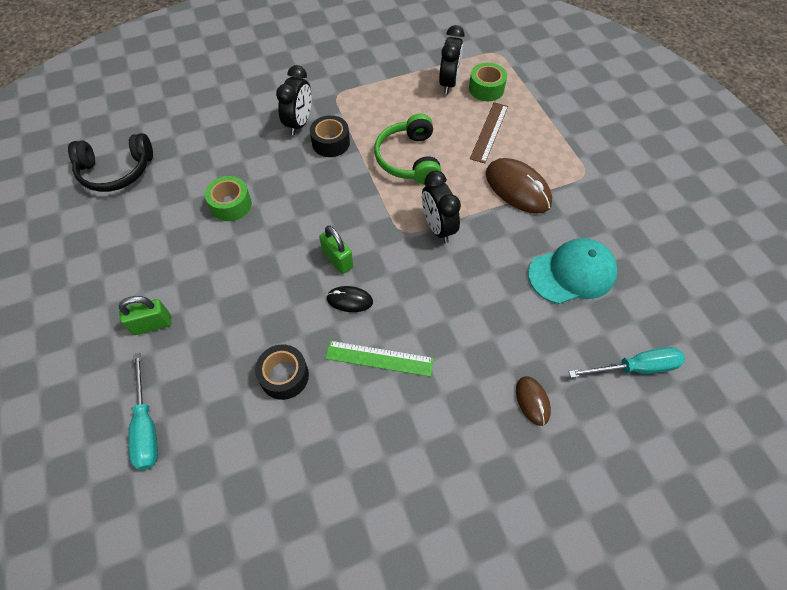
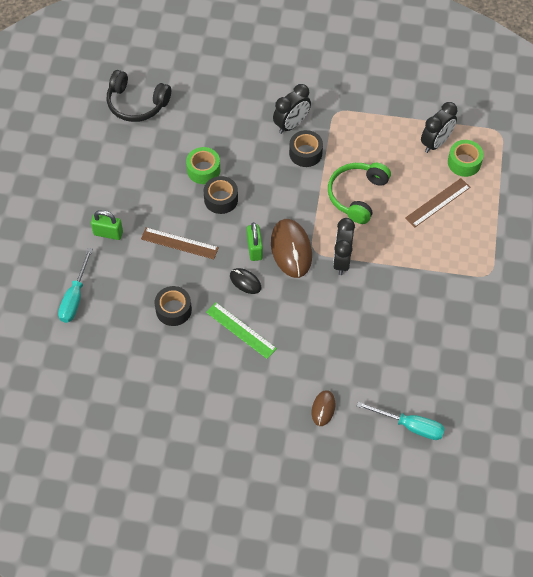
camera: 30 degrees right, 0 degrees up
brown mouse [486,158,552,214] -> brown mouse moved to [271,219,312,278]
turquoise cap [528,238,618,304] -> none
none -> brown ruler [141,227,219,259]
none -> black tape [203,176,238,214]

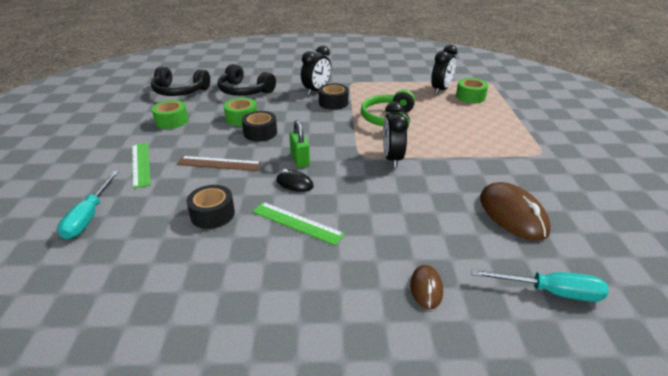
camera: 10 degrees left, 25 degrees down
green padlock [91,210,123,240] -> green ruler [132,142,151,189]
brown mouse [271,219,312,278] -> brown mouse moved to [480,182,551,241]
brown ruler [405,178,471,227] -> none
none -> green tape [152,100,189,129]
none -> black headphones [217,64,276,96]

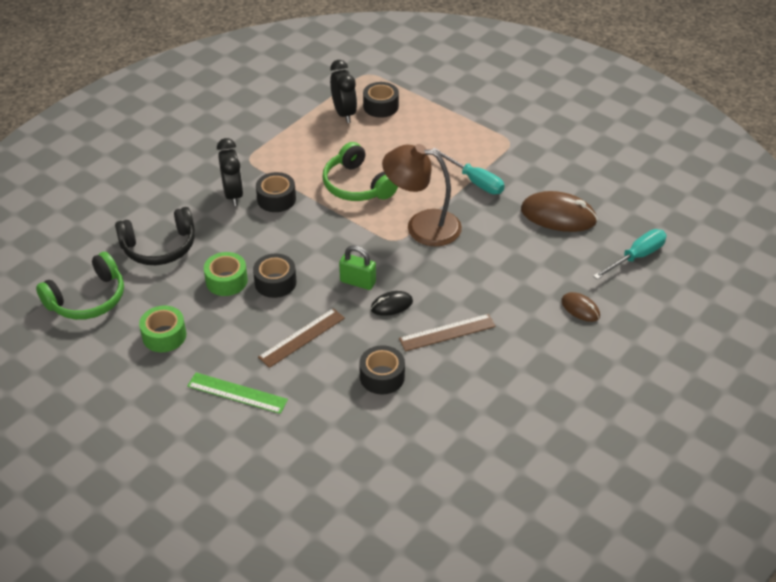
camera: 50 degrees left, 10 degrees up
turquoise screwdriver [57,171,119,239] -> turquoise screwdriver moved to [432,148,504,194]
black headphones [151,67,210,96] -> green headphones [36,252,124,320]
green ruler [252,202,345,245] -> brown ruler [399,314,496,352]
black clock [383,102,408,168] -> brown lamp [382,144,462,246]
green tape [456,78,488,103] -> black tape [363,82,399,118]

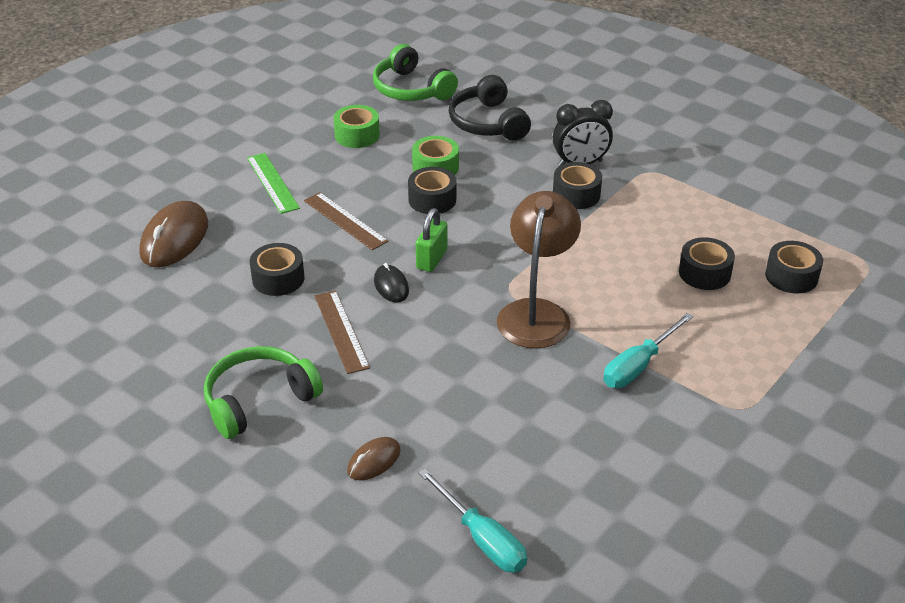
camera: 90 degrees right, 5 degrees down
green ruler [187,373,288,414] -> green ruler turned 45 degrees counterclockwise [247,153,300,214]
green headphones [322,142,398,201] -> green headphones moved to [204,346,323,439]
black clock [330,60,357,123] -> none
brown mouse [521,191,598,232] -> brown mouse moved to [139,201,208,267]
none -> black tape [679,237,735,290]

